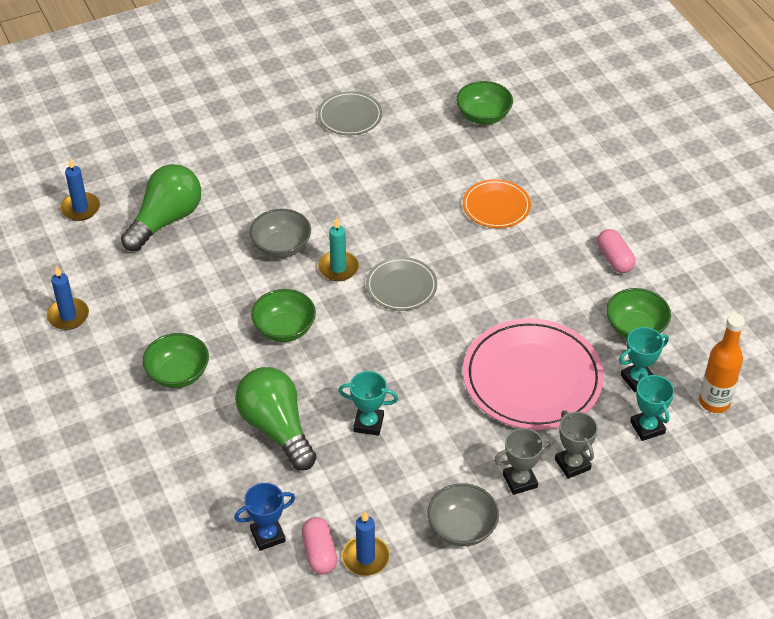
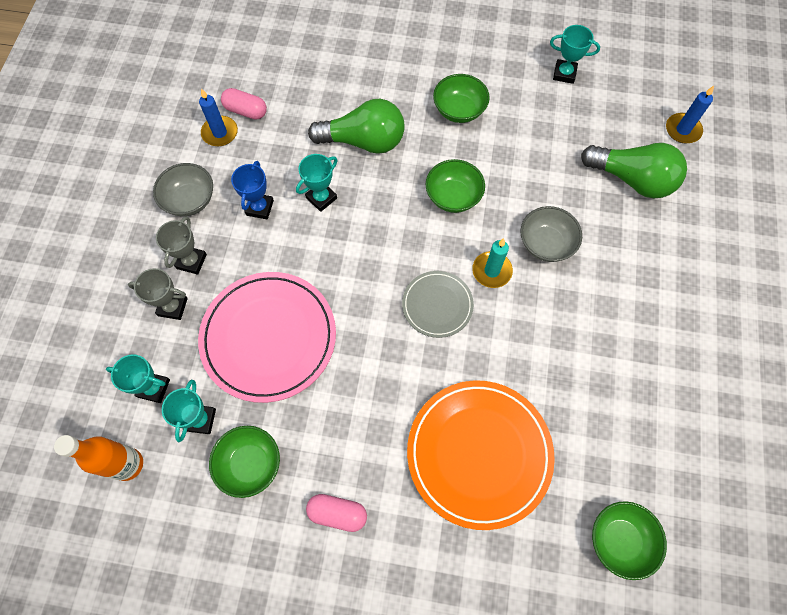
camera: 125 degrees right, 20 degrees up
blue candle [47,266,89,330] -> turquoise trophy [550,25,600,84]
green light bulb [121,164,201,251] -> green light bulb turned 45 degrees counterclockwise [581,143,687,198]
blue trophy [234,483,295,551] -> blue trophy moved to [231,161,274,219]
grey plate [318,91,382,135] -> none
orange plate [463,179,531,228] -> orange plate [407,380,555,530], size x1.87

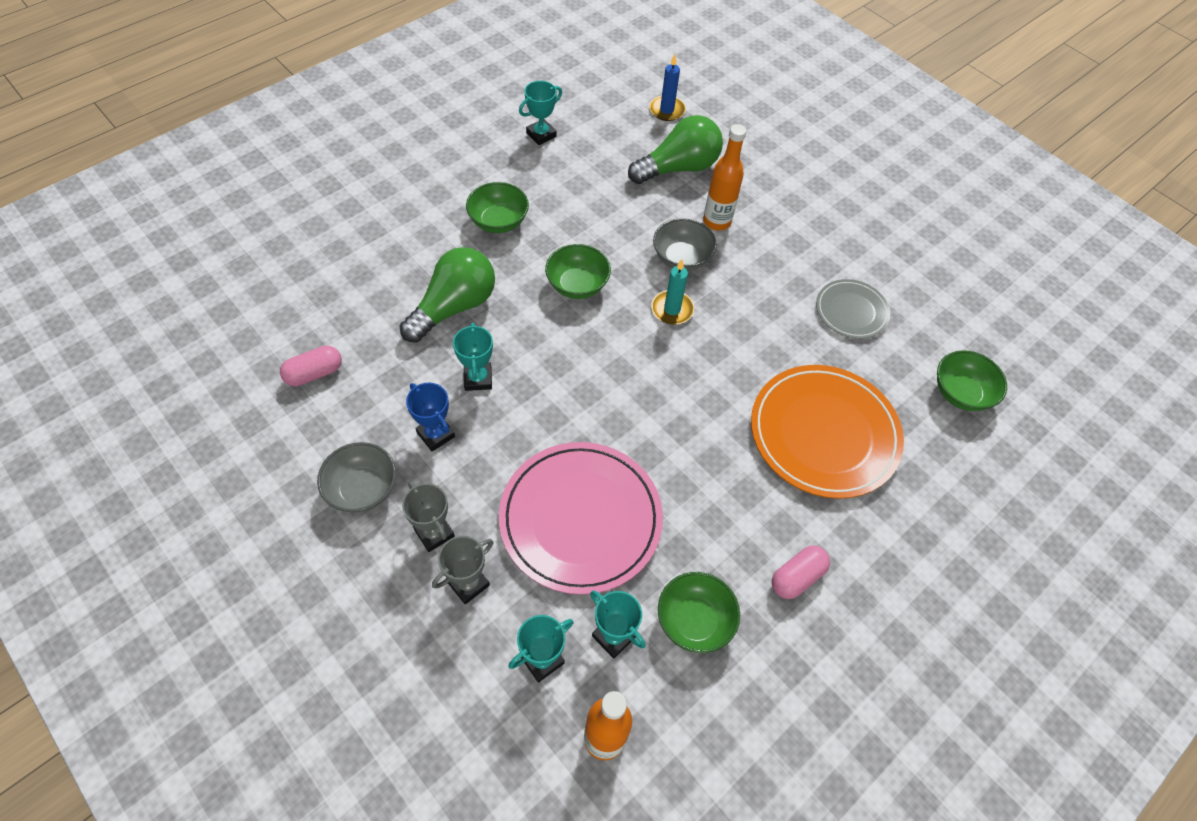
camera: 55 degrees left, 10 degrees down
blue candle [199,88,238,146] -> none
grey plate [402,271,474,338] -> grey plate moved to [816,279,890,339]
none -> orange bottle [703,124,747,231]

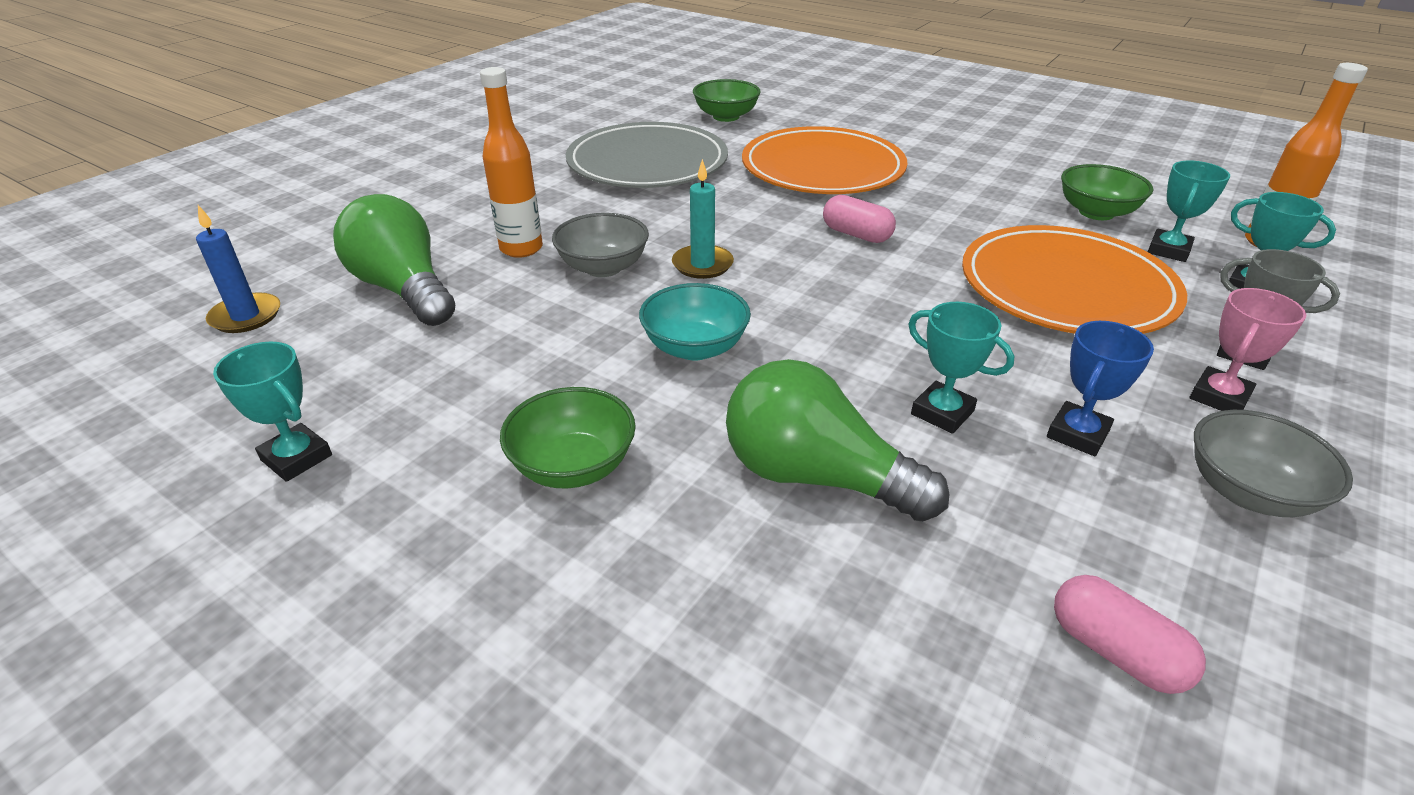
camera: 100 degrees left, 20 degrees down
grey trophy [402,482,455,552] -> pink trophy [1190,288,1306,411]
turquoise trophy [453,322,493,391] -> turquoise trophy turned 60 degrees clockwise [908,302,1014,434]
pink plate [499,442,663,595] -> orange plate [962,225,1187,334]
green bowl [545,244,611,299] -> turquoise bowl [639,283,751,361]
pink capsule [772,546,830,599] -> pink capsule moved to [823,195,896,243]
grey plate [816,279,890,339] -> grey plate [566,122,728,188], size x1.87

